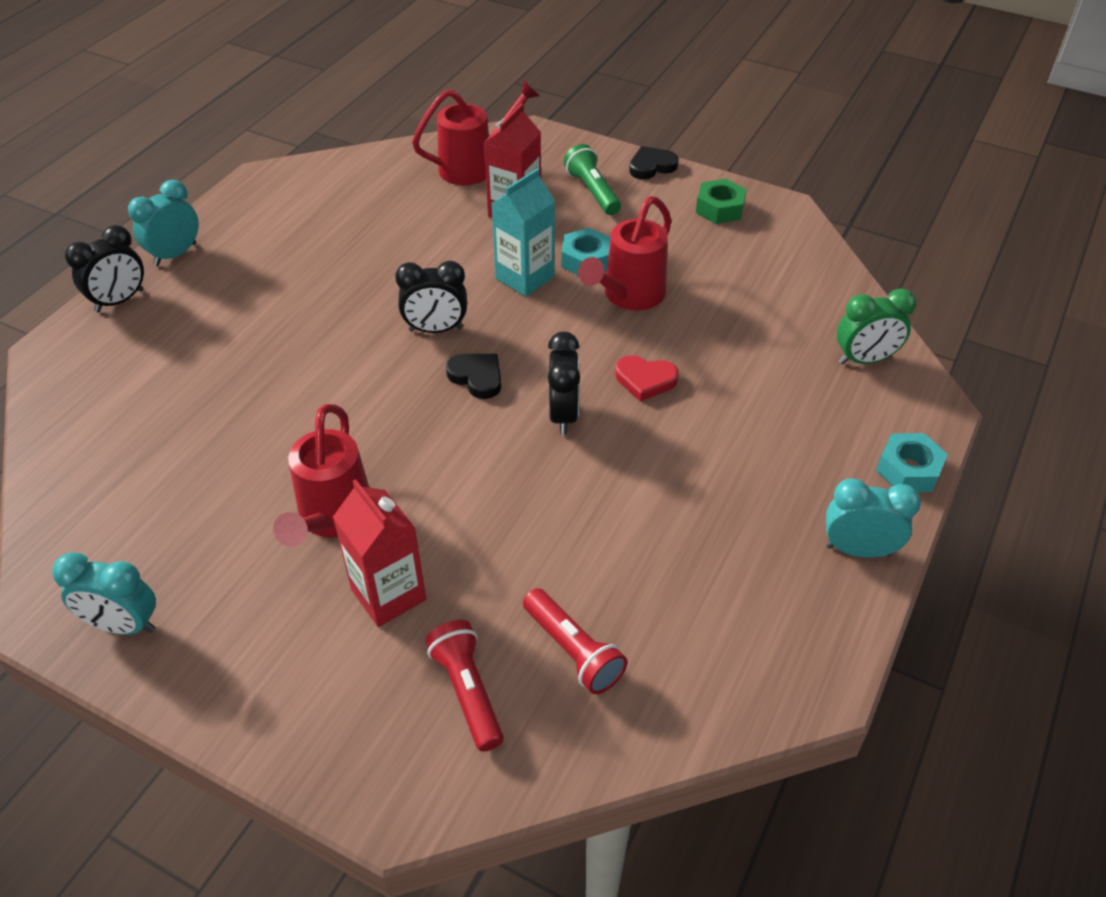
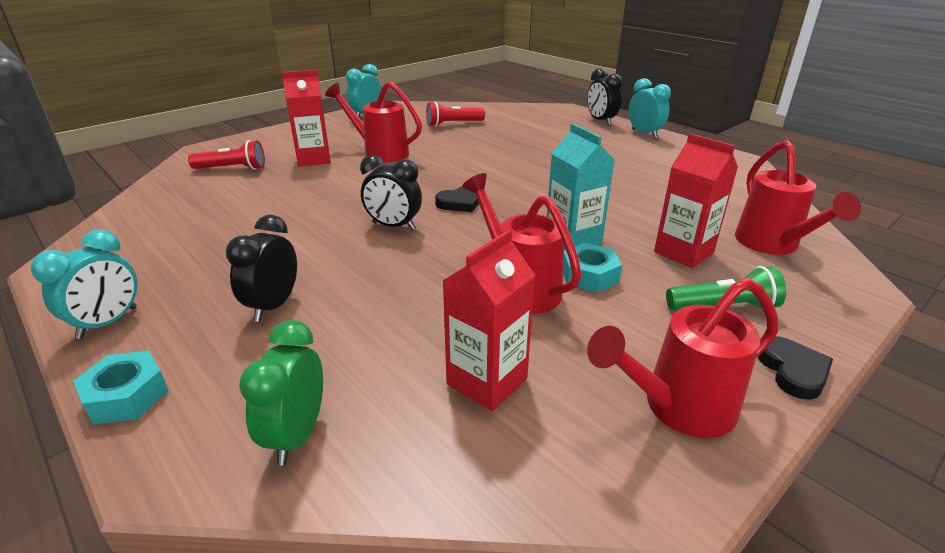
camera: 110 degrees right, 15 degrees down
black clock [395,261,467,333] -> black clock moved to [226,215,297,322]
red flashlight [523,588,627,694] -> red flashlight moved to [426,102,485,127]
red heart [615,356,678,401] -> none
green nut [696,179,746,224] -> red watering can [587,277,779,438]
none -> red carton [443,230,536,411]

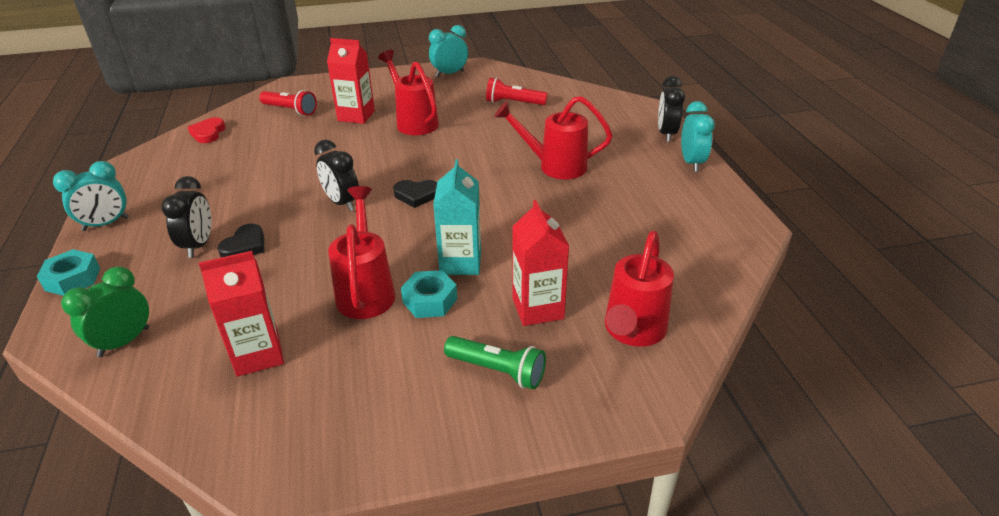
camera: 30 degrees right, 5 degrees up
black clock [226,215,297,322] -> black clock turned 135 degrees clockwise [161,176,212,258]
red watering can [587,277,779,438] -> red watering can moved to [494,96,613,179]
black heart [758,336,833,400] -> black heart moved to [217,224,264,258]
none -> red heart [188,117,225,143]

